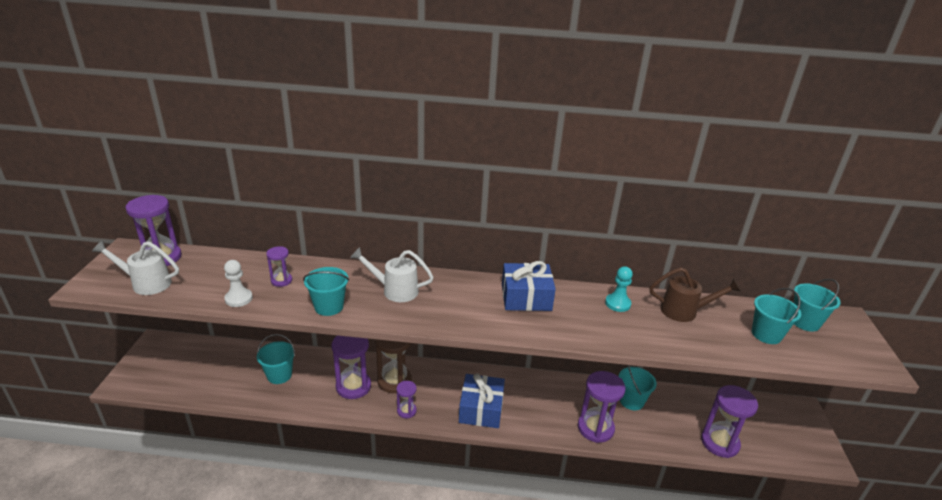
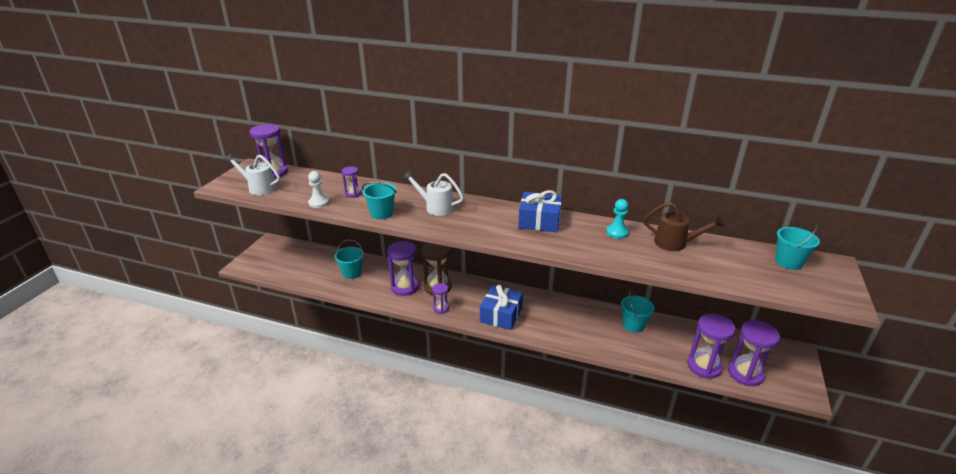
camera: 15 degrees right, 0 degrees up
purple hourglass [578,371,625,443] -> purple hourglass moved to [728,320,780,386]
turquoise bucket [752,288,801,344] -> none

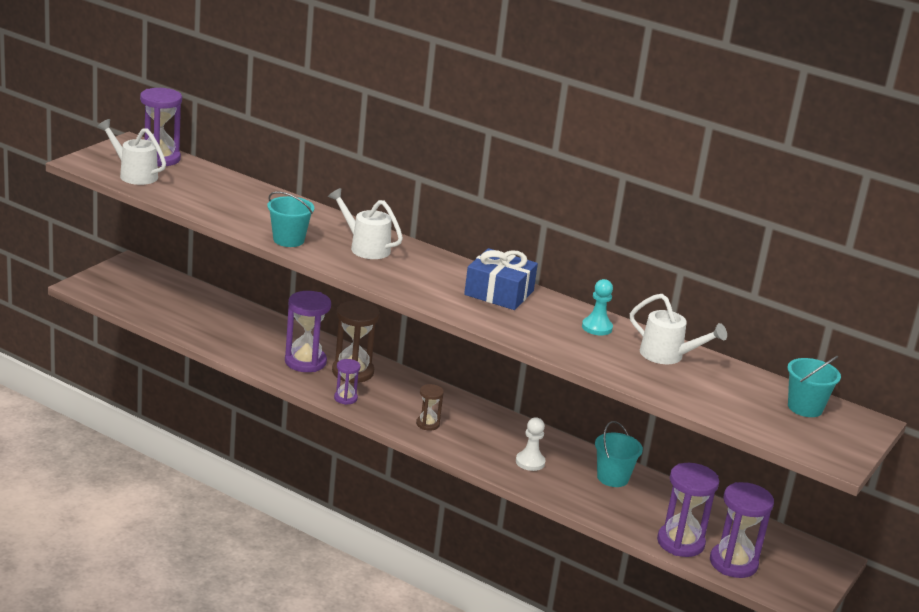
camera: 10 degrees right, 5 degrees down
white pawn [308,171,329,208] -> white pawn moved to [516,417,546,471]
turquoise bucket [335,240,364,279] -> none
purple hourglass [342,166,361,198] -> none
blue gift [480,285,523,330] -> brown hourglass [416,384,444,431]
brown watering can [644,202,725,251] -> white watering can [630,294,727,364]

